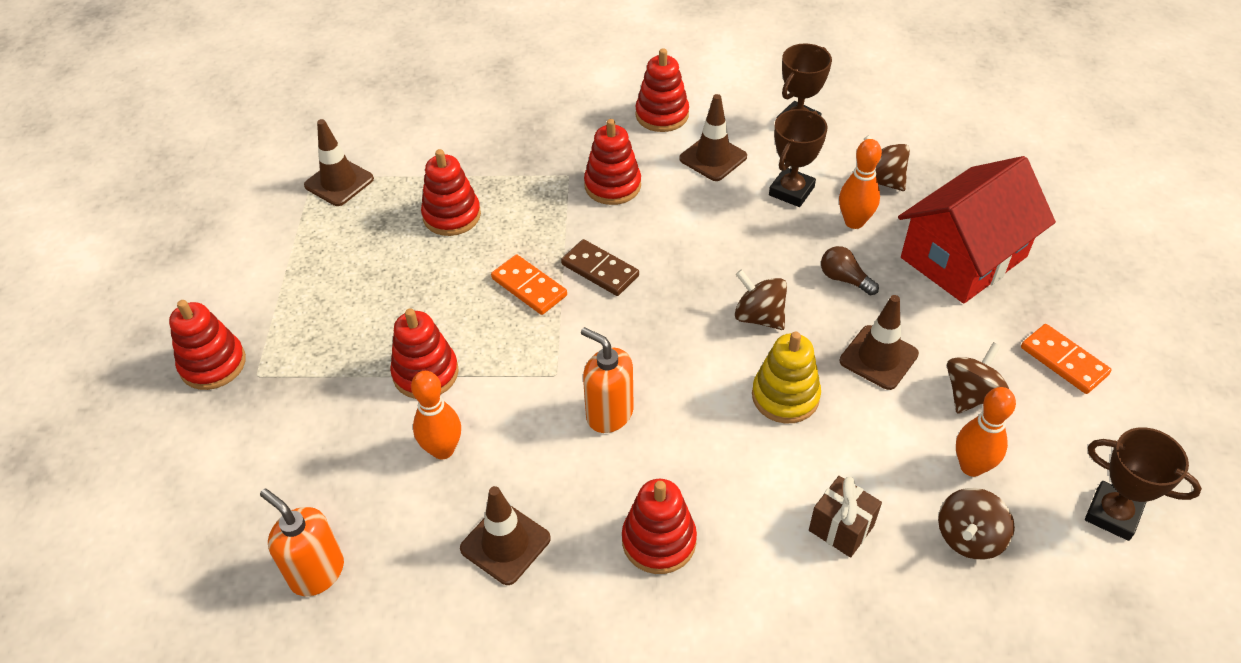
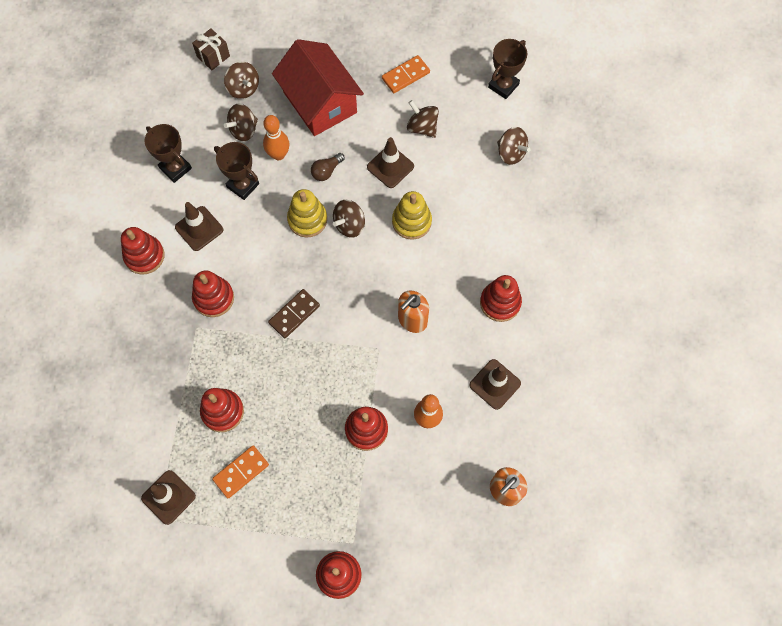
camera: 85 degrees left, 20 degrees up
orange domino [491,255,567,315] -> orange domino moved to [212,445,269,499]
brown gift [809,476,882,558] -> brown gift moved to [192,28,230,70]
orange bowling pin [956,387,1016,477] -> none
none -> brown spinning top [224,62,259,99]
none -> yellow stacking toy [287,189,327,237]

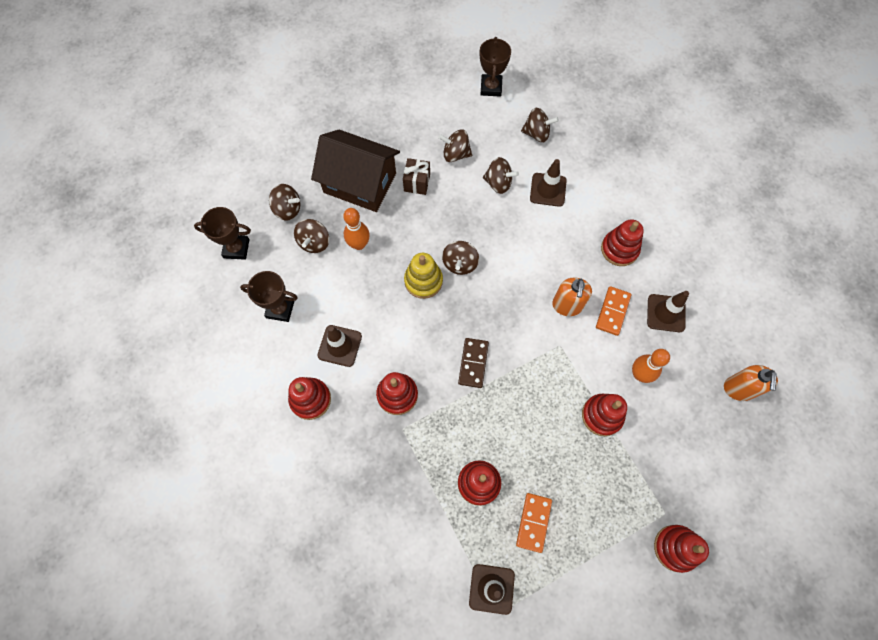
camera: 35 degrees left, 0 degrees up
brown gift [192,28,230,70] -> brown gift moved to [403,158,430,195]
brown trophy [214,142,259,200] -> brown trophy moved to [194,207,251,260]
red house [272,39,364,136] -> brown house [311,130,400,212]
brown light bulb [311,153,345,181] -> none
brown traffic cone [367,137,414,188] -> brown traffic cone moved to [530,159,567,207]
orange domino [382,55,430,93] -> orange domino moved to [596,286,631,336]
yellow stacking toy [392,191,432,240] -> none
none -> brown spinning top [483,157,519,194]

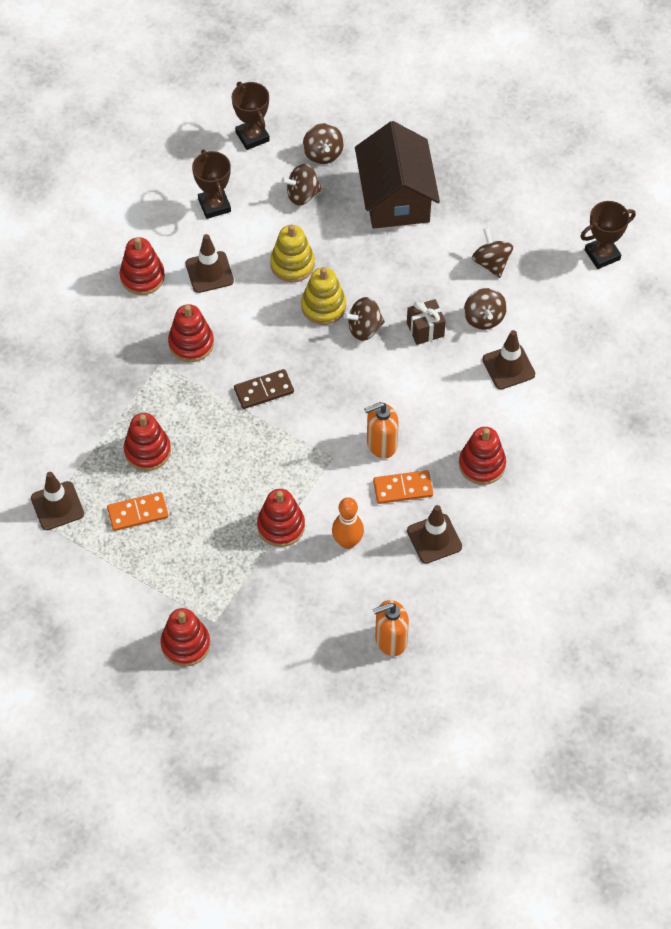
camera: 60 degrees right, 10 degrees down
orange bowling pin [343,208,370,250] -> none
brown gift [403,158,430,195] -> brown gift moved to [407,299,446,345]
brown spinning top [521,108,559,142] -> none
none -> yellow stacking toy [270,224,315,282]

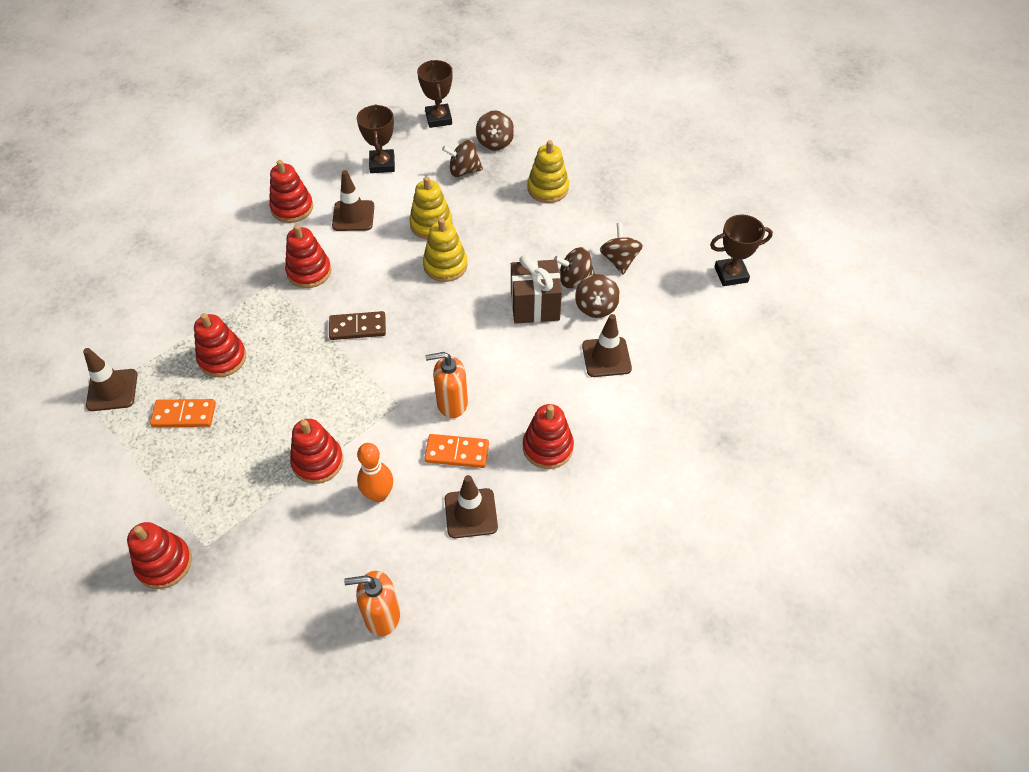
camera: 15 degrees right, 5 degrees down
brown spinning top [343,297,385,341] -> brown spinning top moved to [554,247,595,288]
brown house [355,121,440,229] -> yellow stacking toy [527,140,569,203]
brown gift [407,299,446,345] -> brown gift [511,255,562,324], size x1.50

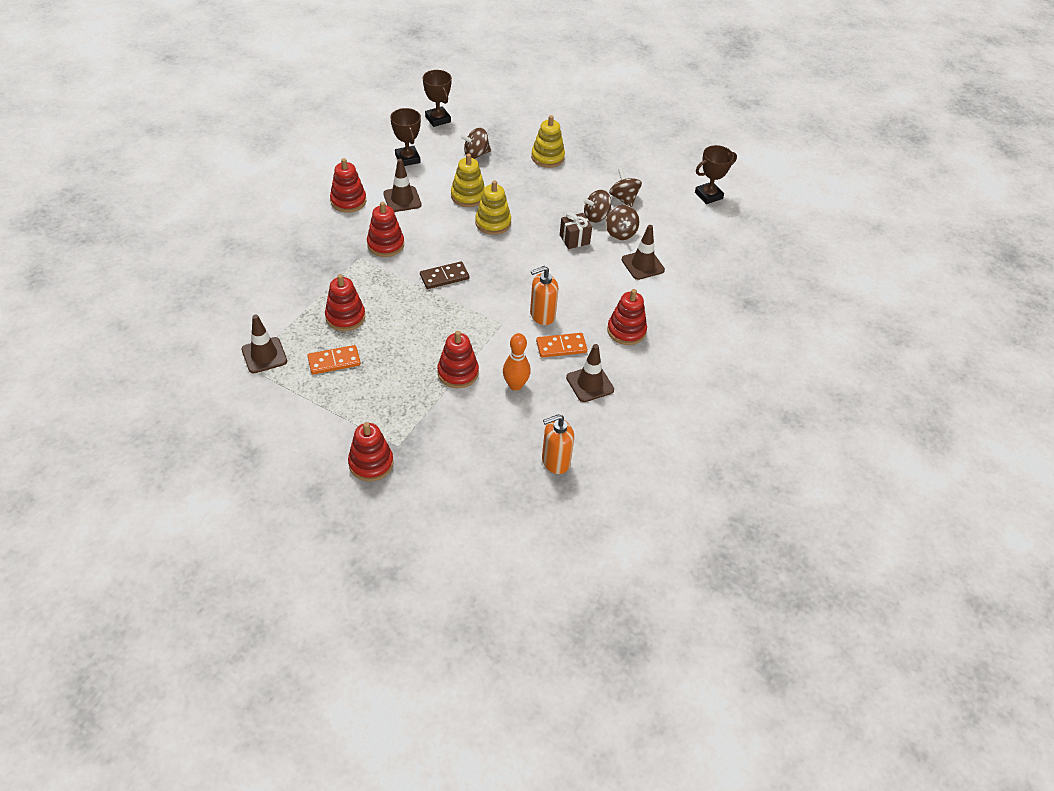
camera: 20 degrees left, 5 degrees down
brown spinning top [476,110,514,151] -> none
brown gift [511,255,562,324] -> brown gift [560,212,592,249], size x0.66

